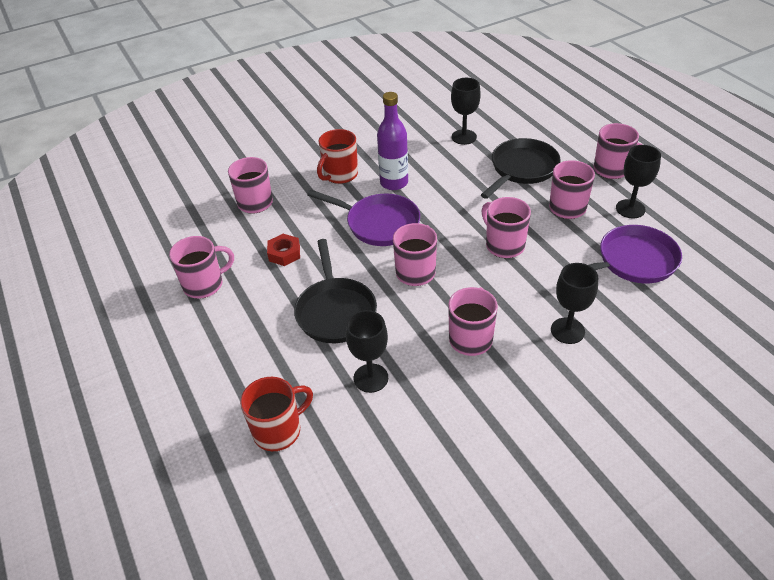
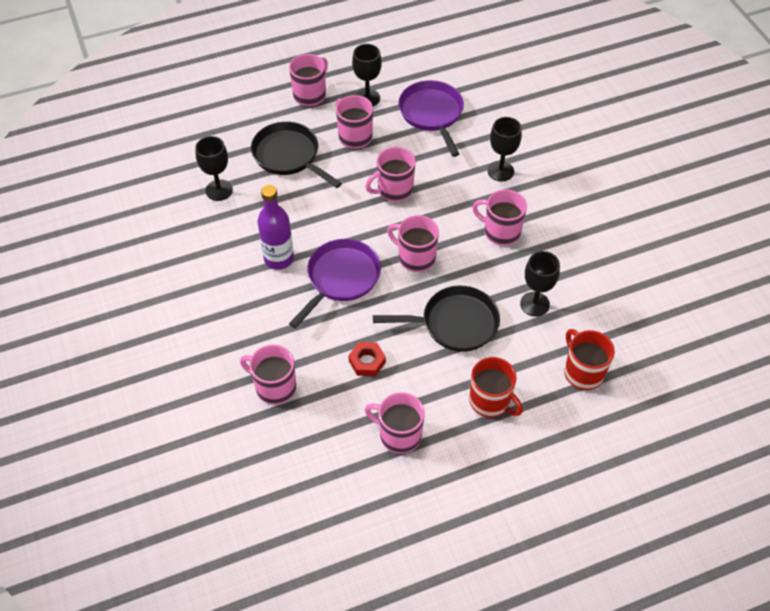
camera: 85 degrees left, 10 degrees up
pink mug [169,236,234,299] -> pink mug turned 45 degrees counterclockwise [365,392,425,454]
red mug [317,129,358,184] -> red mug moved to [469,357,523,417]

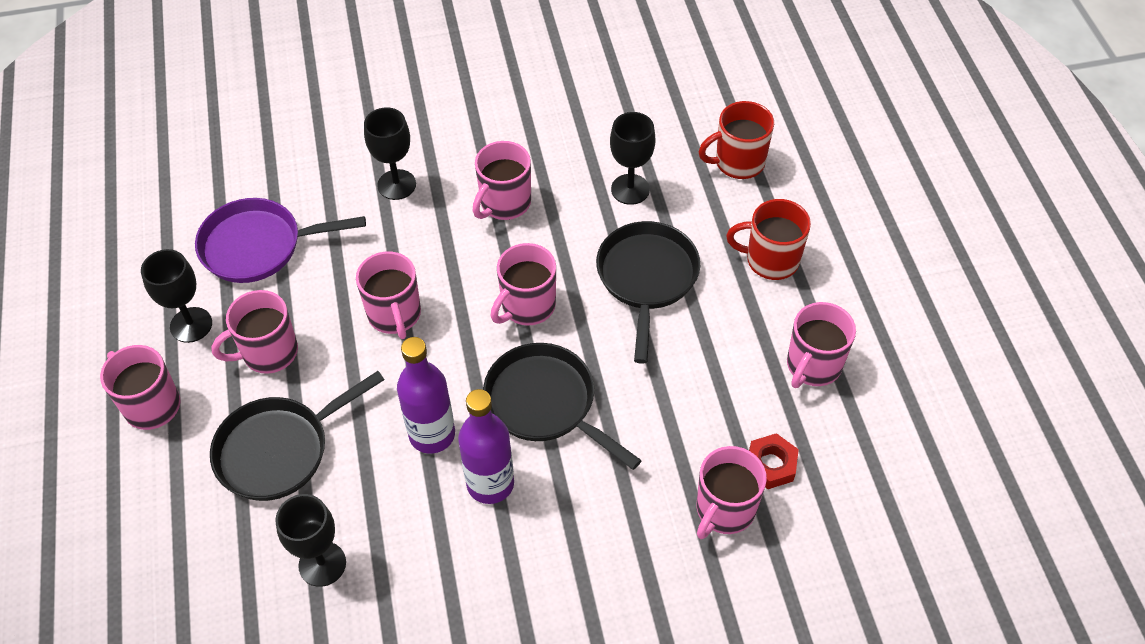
camera: 80 degrees left, 0 degrees up
purple pan [289,239,381,329] -> black pan [483,343,642,470]
red nut [348,342,386,376] -> red nut moved to [749,433,799,489]
red mug [469,357,523,417] -> red mug turned 135 degrees counterclockwise [726,199,811,280]
none -> purple bottle [397,337,455,454]

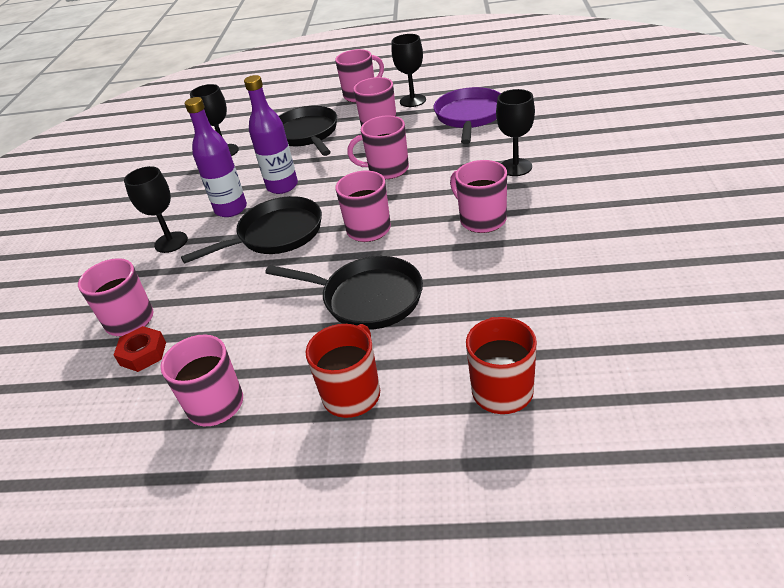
camera: 110 degrees right, 15 degrees down
black goblet [610,112,655,205] -> black goblet moved to [124,166,188,253]

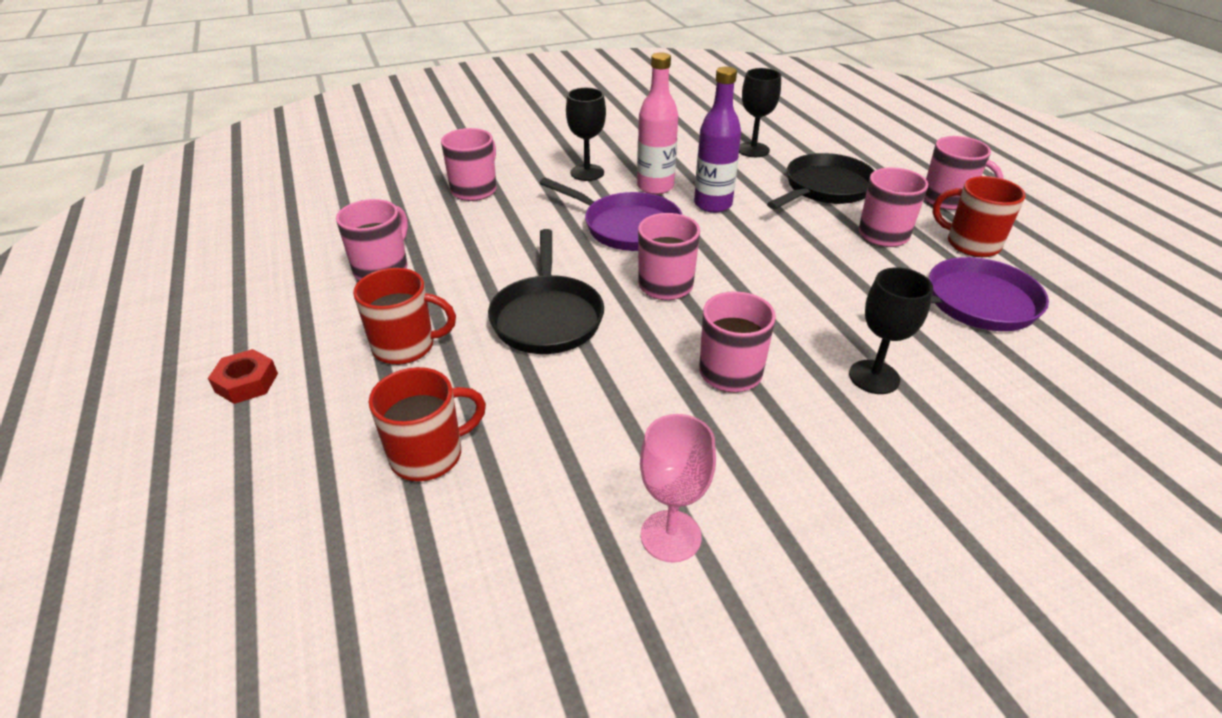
camera: 60 degrees right, 0 degrees up
red nut [114,326,166,372] -> red nut moved to [208,349,278,404]
black pan [181,196,322,264] -> purple pan [540,178,682,251]
purple bottle [185,97,247,217] -> pink bottle [637,53,678,195]
pink mug [347,116,409,179] -> none
black goblet [392,34,426,107] -> red mug [932,176,1026,257]
none -> pink goblet [640,414,716,563]

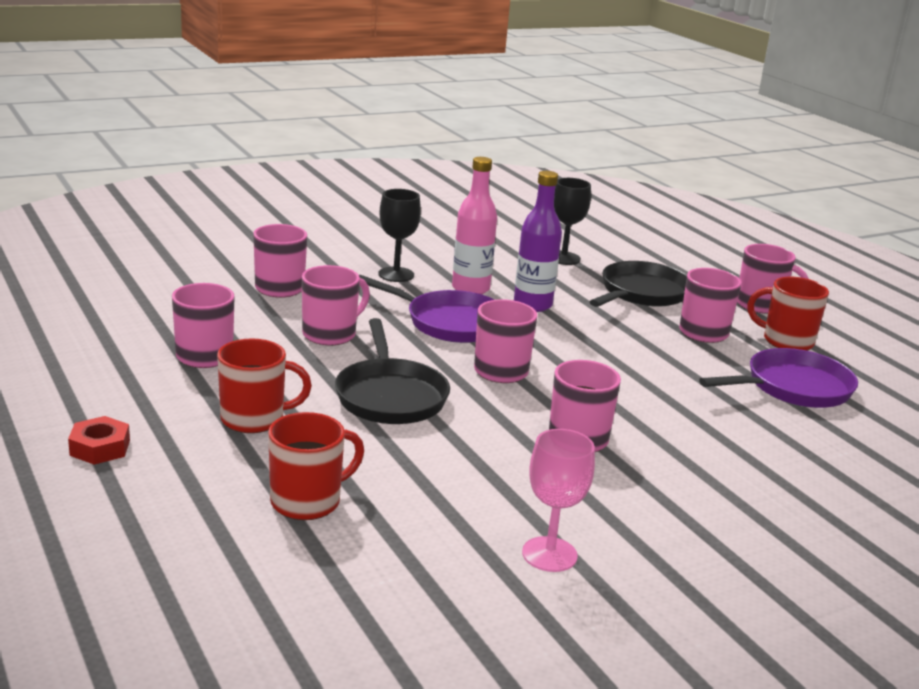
camera: 10 degrees left, 15 degrees down
black goblet [849,267,933,394] -> none
none -> pink mug [302,265,370,346]

